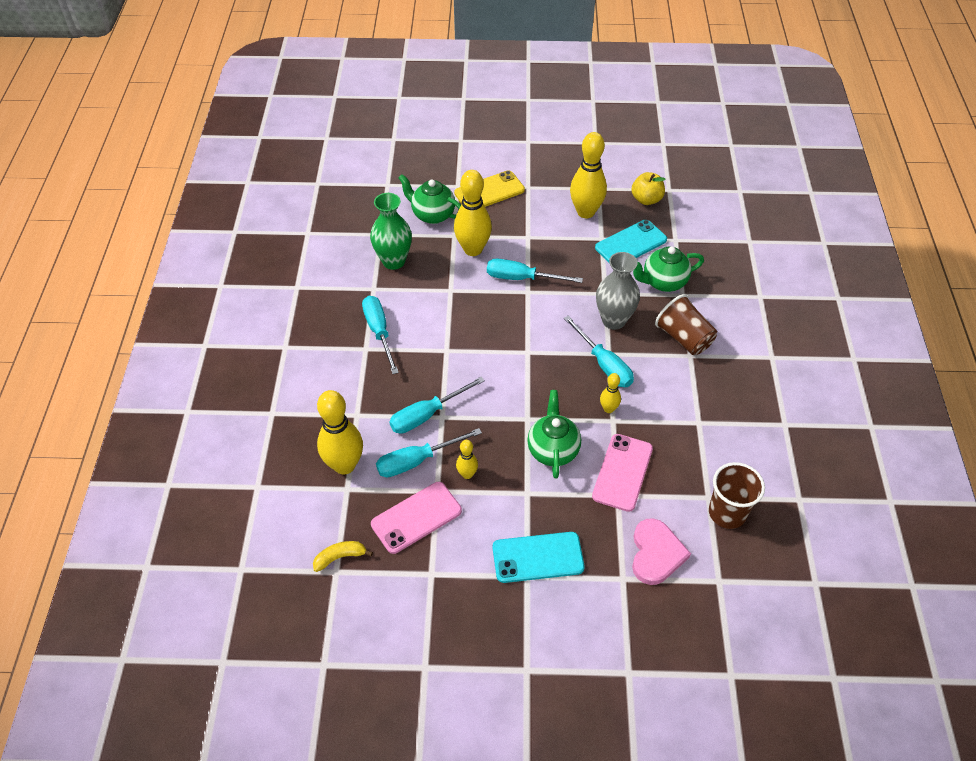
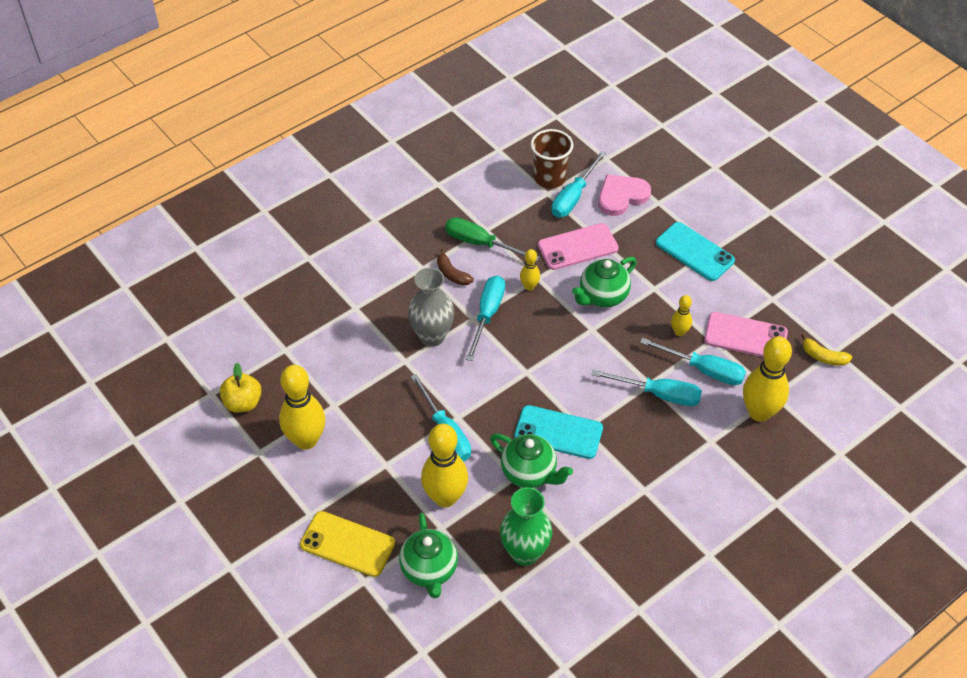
camera: 130 degrees left, 0 degrees up
turquoise screwdriver [362,296,399,374] -> turquoise screwdriver moved to [551,151,606,218]
turquoise phone [595,220,667,262] -> turquoise phone moved to [514,405,603,459]
green teapot [633,246,704,292] -> green teapot moved to [490,434,573,488]
brown cup [655,294,717,355] -> none
none -> brown banana [437,249,474,286]
none -> green screwdriver [445,217,540,261]

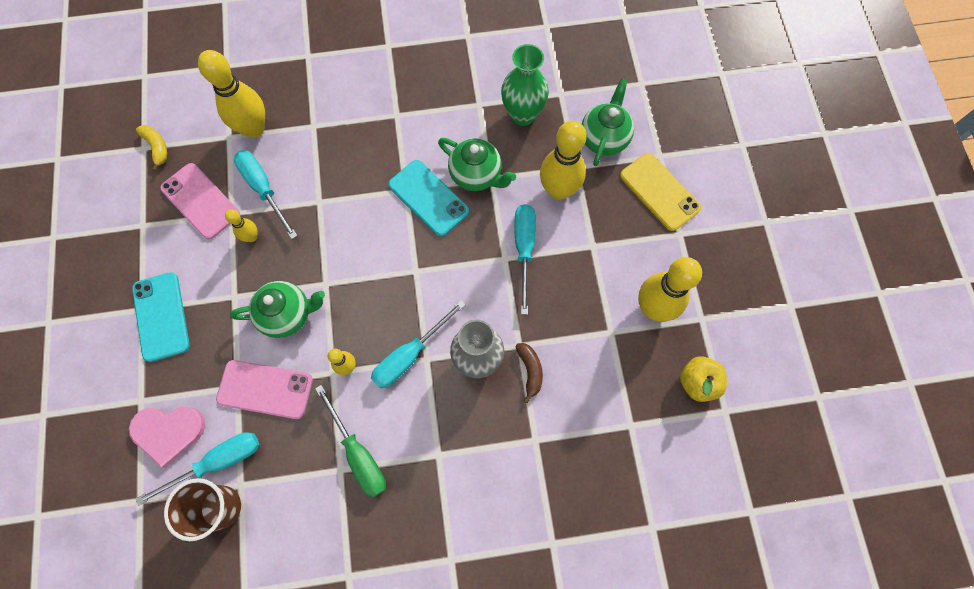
camera: 150 degrees left, 20 degrees up
brown banana [437,249,474,286] -> brown banana moved to [515,343,543,403]
green teapot [490,434,573,488] -> green teapot turned 150 degrees clockwise [438,138,516,191]
turquoise screwdriver [592,370,702,406] -> none

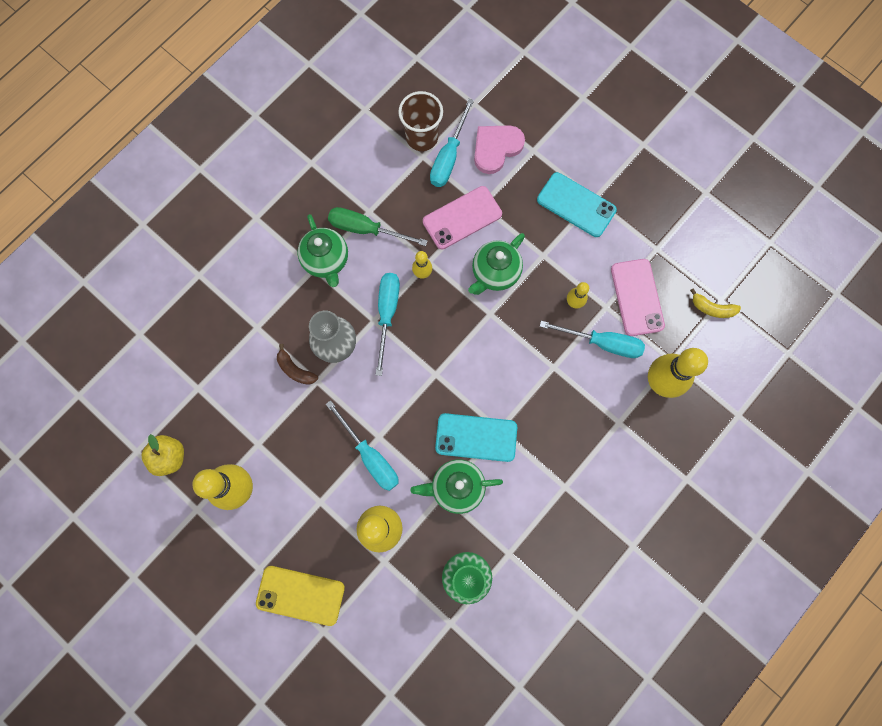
camera: 140 degrees right, 5 degrees up
pink phone [160,163,240,240] -> pink phone turned 75 degrees clockwise [611,259,665,336]
green teapot [582,79,634,166] -> green teapot moved to [298,214,348,287]

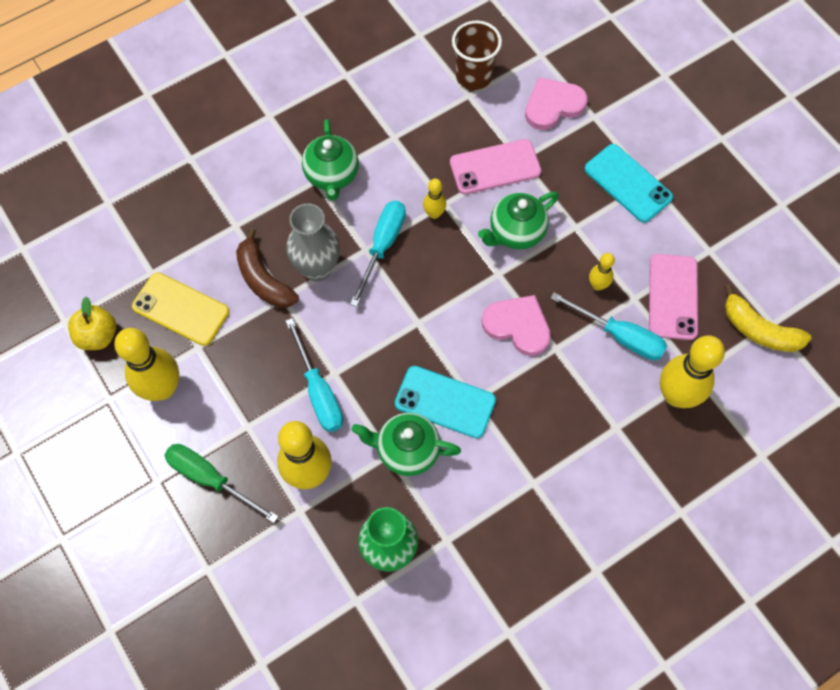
camera: 15 degrees right, 10 degrees down
yellow phone [256,566,345,626] -> yellow phone moved to [132,272,229,346]
brown banana [277,344,318,385] -> brown banana [236,228,299,308], size x1.56
green screwdriver [328,207,428,246] -> green screwdriver moved to [164,444,279,523]
turquoise screwdriver [430,99,474,187] -> none
yellow banana [690,288,741,318] -> yellow banana [724,284,811,352], size x1.56
none -> pink heart [482,295,551,356]

